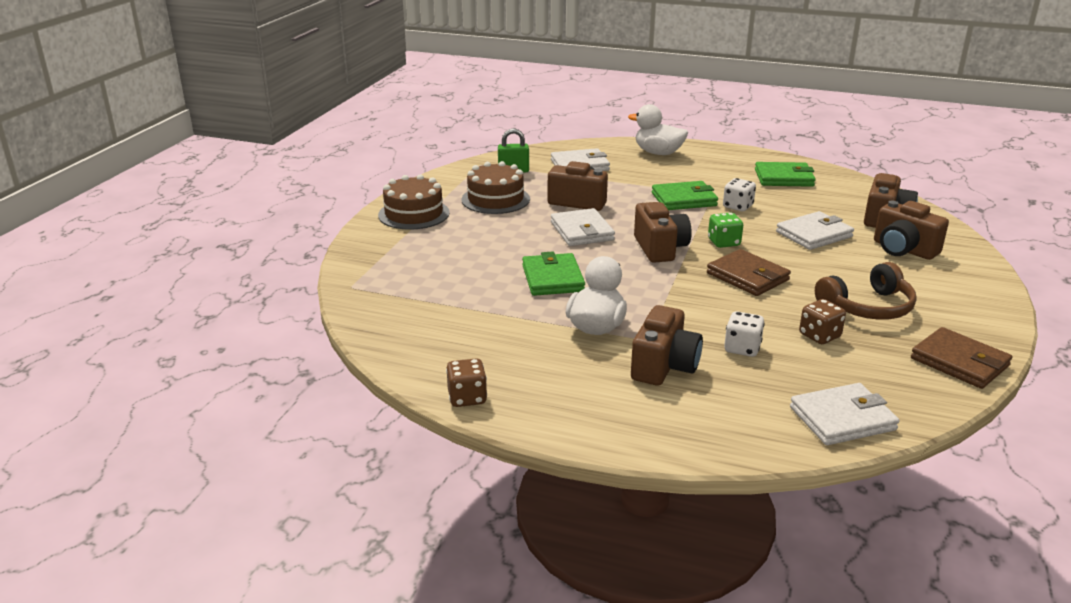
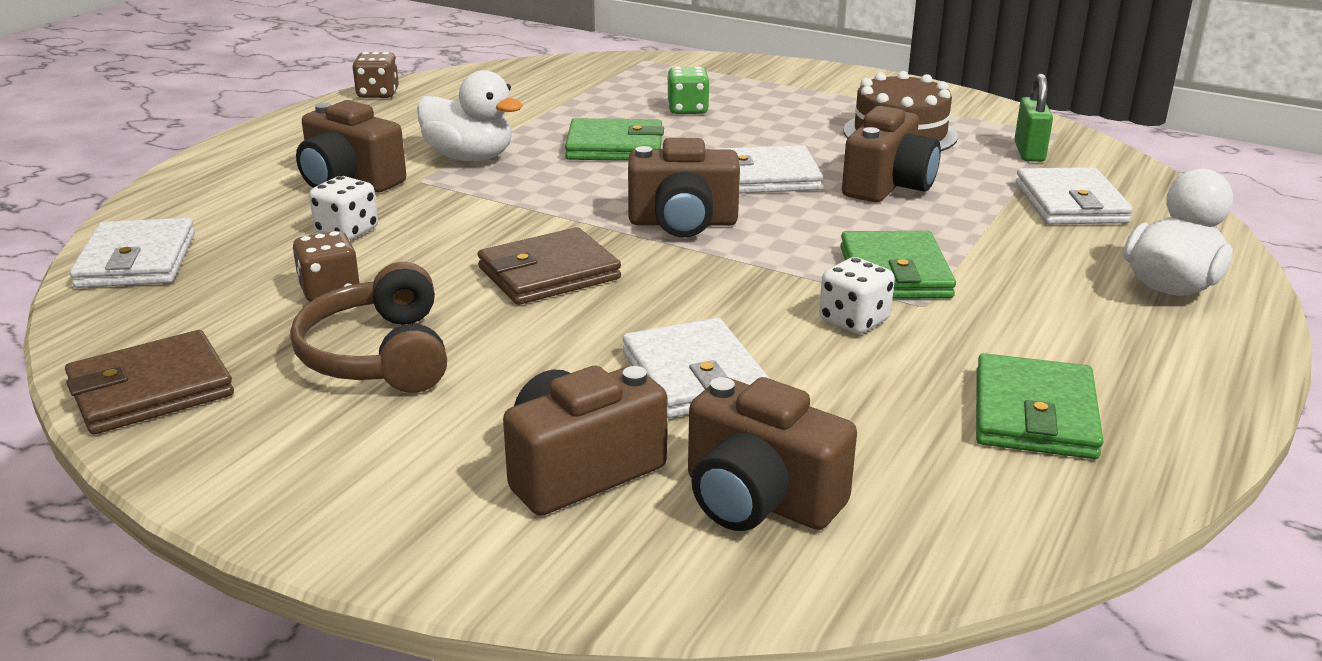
camera: 100 degrees right, 0 degrees up
brown cake [378,174,450,230] -> none
green dice [708,212,743,248] -> green dice moved to [667,66,710,114]

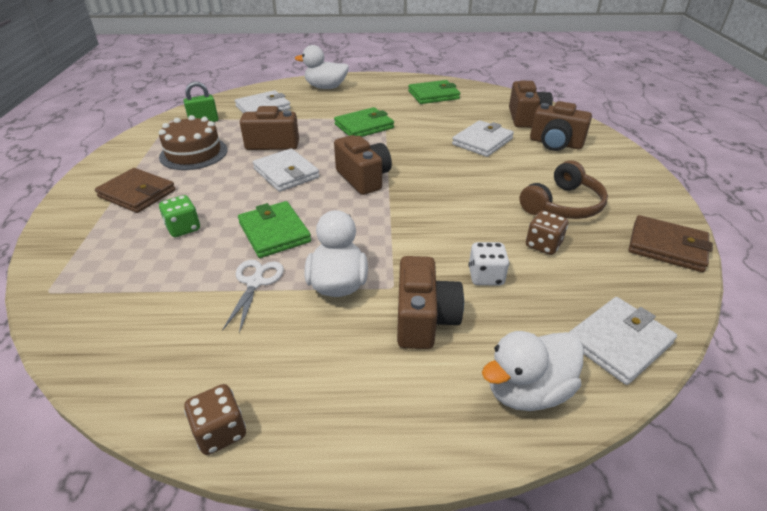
camera: 120 degrees left, 10 degrees up
brown wallet [478,227,621,305] -> brown wallet moved to [95,168,176,213]
white dice [819,257,895,334] -> none
none -> white scissors [222,260,284,333]
none -> white duck [482,331,584,411]

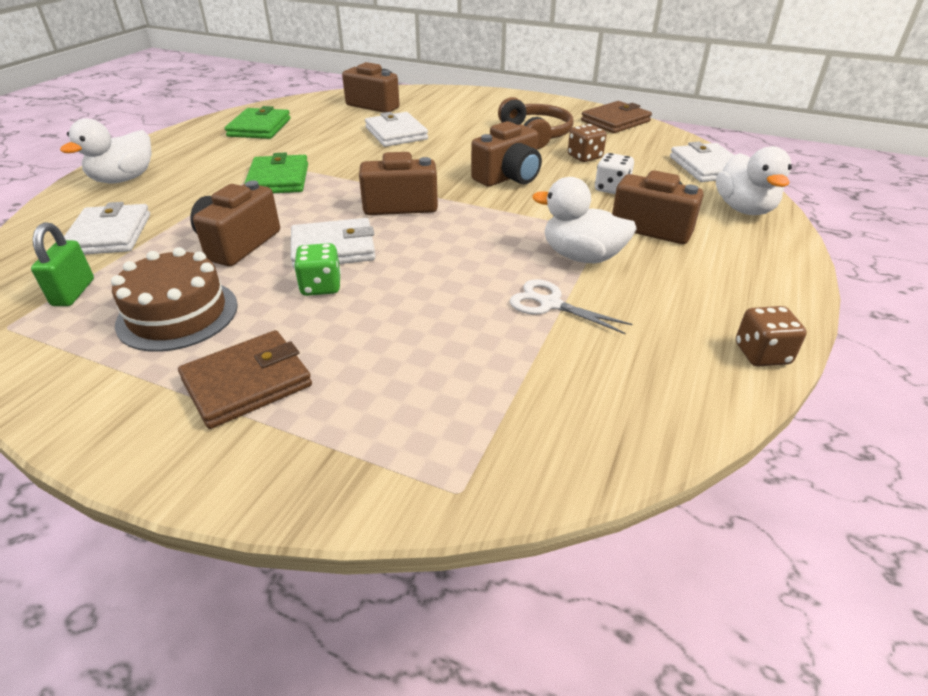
camera: 65 degrees left, 0 degrees up
green dice [159,195,200,237] -> green dice moved to [294,243,341,296]
green wallet [238,201,311,258] -> none
brown camera [530,101,592,151] -> brown camera moved to [471,121,542,187]

